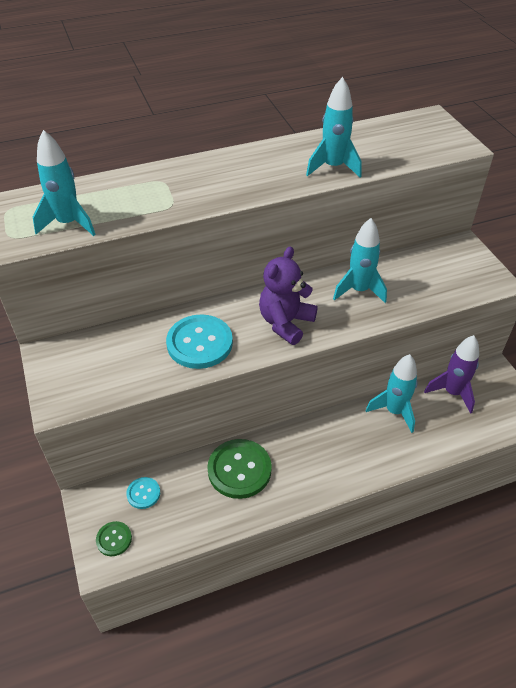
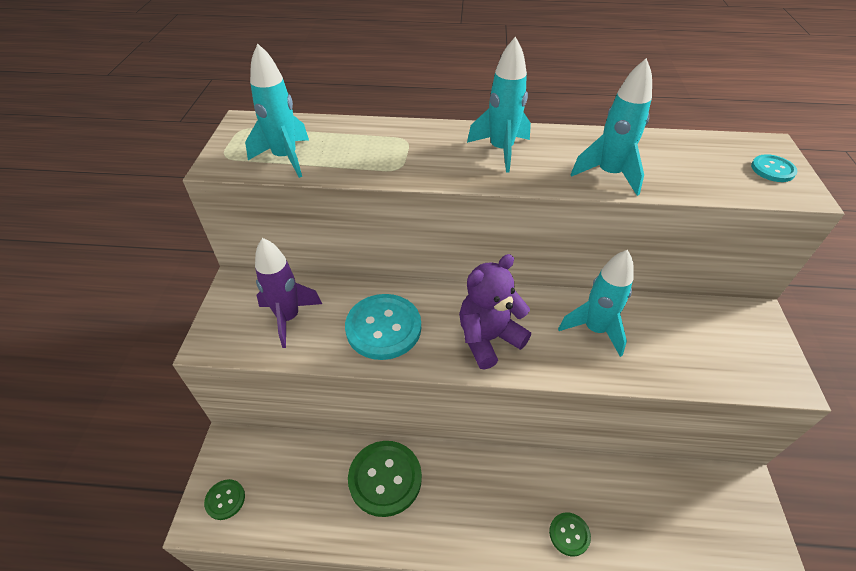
camera: 25 degrees right, 0 degrees up
turquoise button [126,477,160,509] -> turquoise button moved to [751,154,797,182]
turquoise rocket [366,354,418,433] -> turquoise rocket moved to [467,37,531,173]
purple rocket [424,335,479,414] -> purple rocket moved to [255,238,322,348]
none -> green button [549,512,591,556]

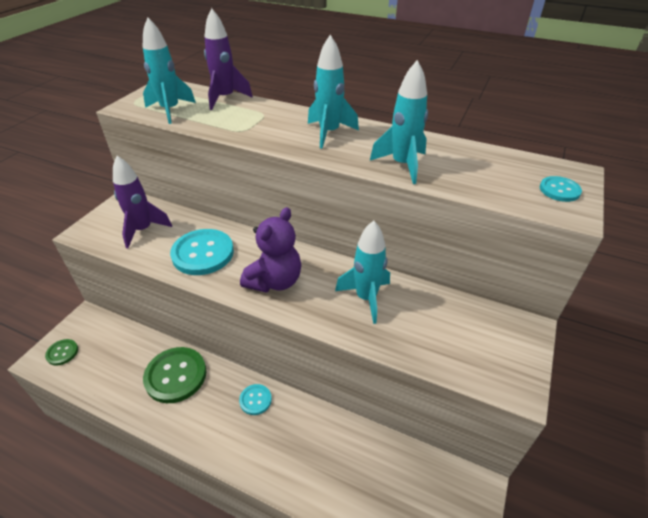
camera: 20 degrees right, 5 degrees down
purple teddy bear [459,254,531,370] -> purple teddy bear turned 135 degrees clockwise [240,207,301,293]
green button [549,512,591,556] -> none
none -> purple rocket [204,8,253,110]
none -> turquoise button [239,384,272,415]

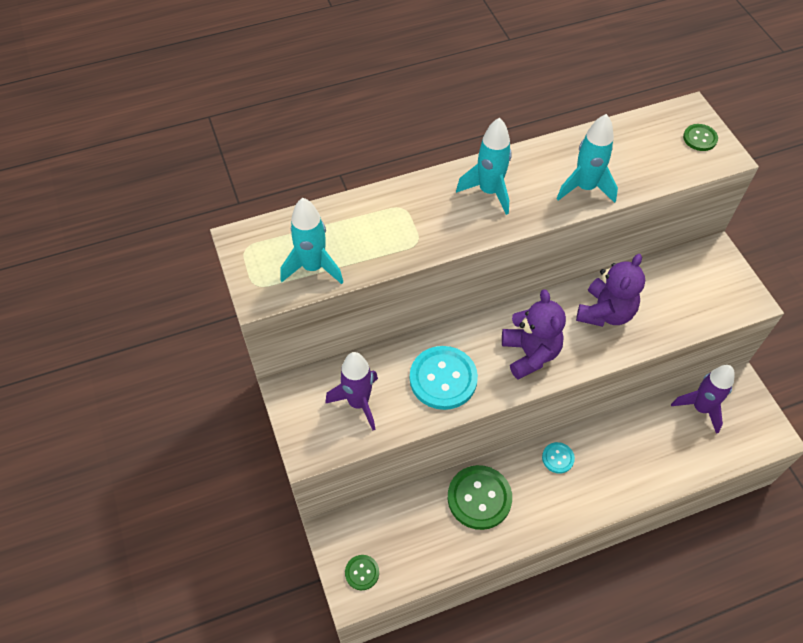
camera: 45 degrees left, 15 degrees up
purple rocket [204,8,253,110] -> purple rocket moved to [671,365,735,434]
turquoise rocket [335,221,390,324] -> purple teddy bear [576,254,645,327]
turquoise button [540,176,582,202] -> green button [683,124,718,151]

